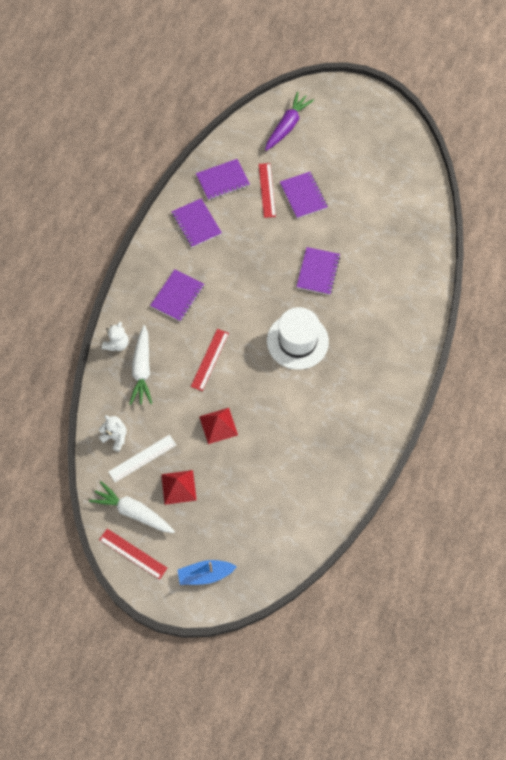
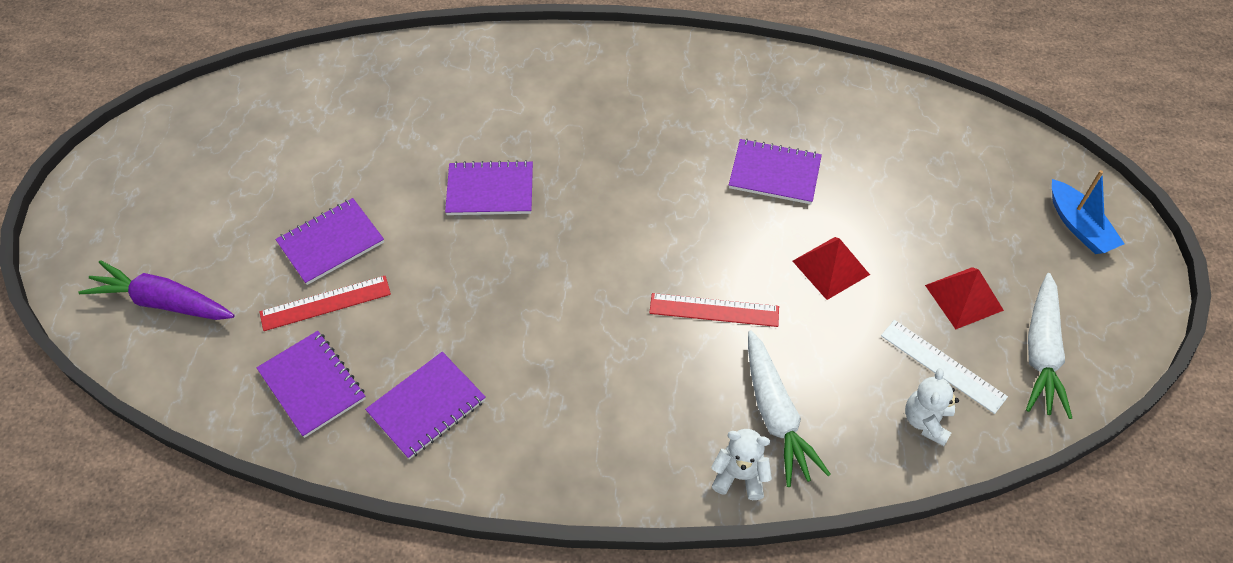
camera: 105 degrees left, 10 degrees down
red ruler [99,529,167,580] -> none
white carrot [130,325,152,405] -> white carrot turned 90 degrees clockwise [748,330,831,487]
purple notebook [150,269,204,322] -> purple notebook moved to [729,139,822,204]
white hat [267,307,329,370] -> none

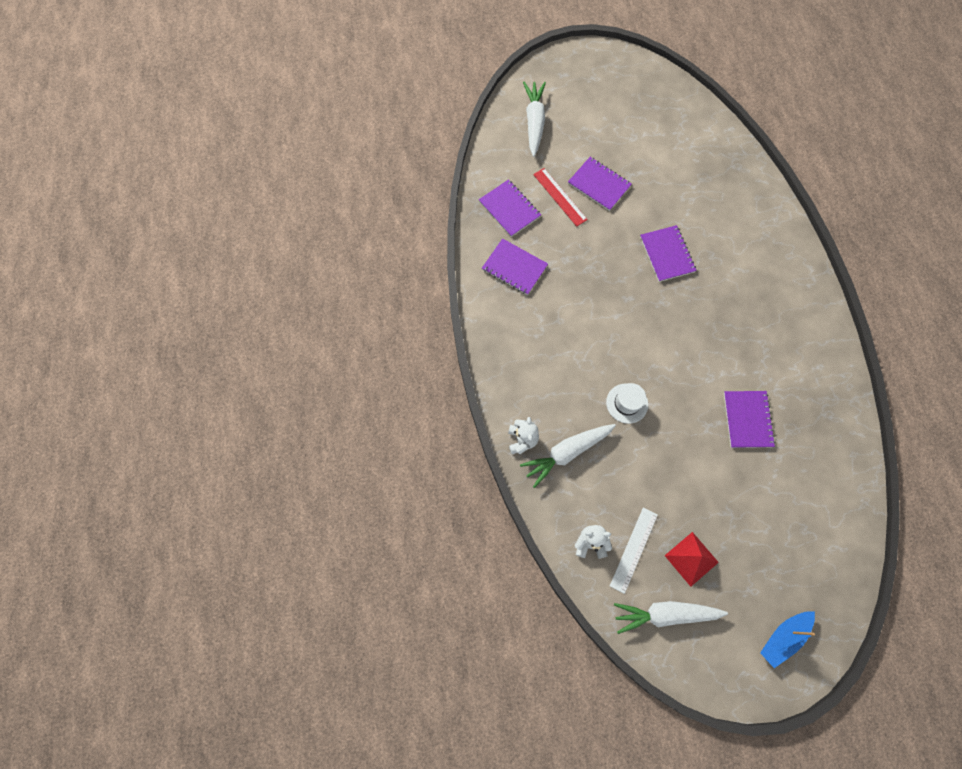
camera: 75 degrees right, 15 degrees up
purple carrot [78,260,235,320] -> white carrot [523,82,546,157]
purple notebook [256,331,366,438] -> purple notebook turned 75 degrees counterclockwise [479,179,541,237]
red ruler [649,293,779,327] -> white hat [606,383,648,424]
red pyramid [793,237,870,300] -> none

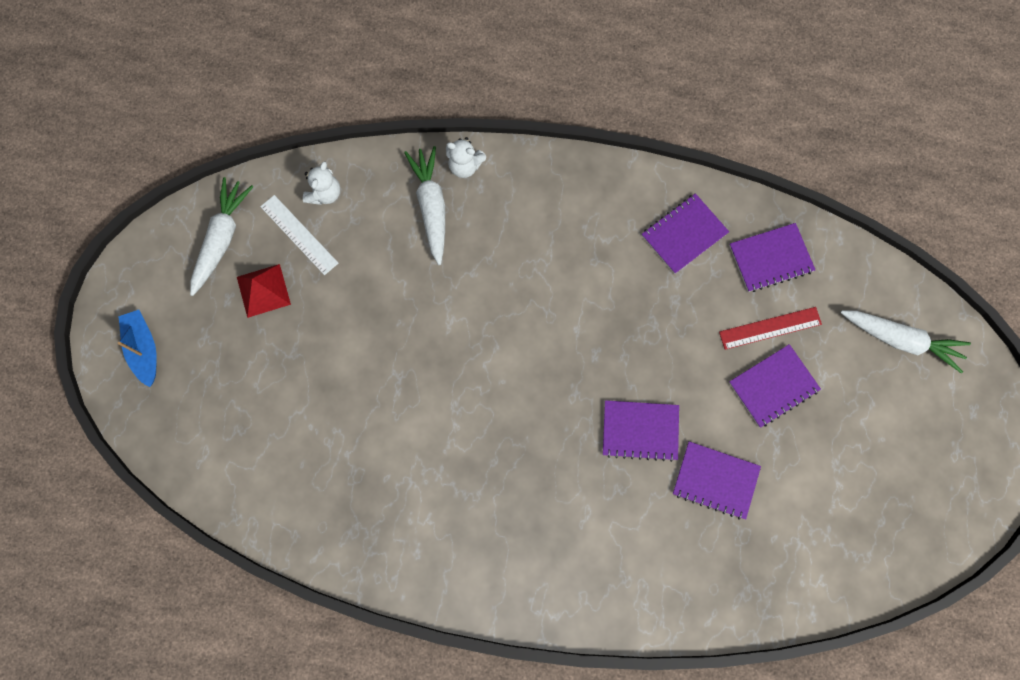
camera: 110 degrees right, 5 degrees up
white hat [606,383,648,424] -> none
purple notebook [724,391,775,448] -> purple notebook moved to [673,441,761,520]

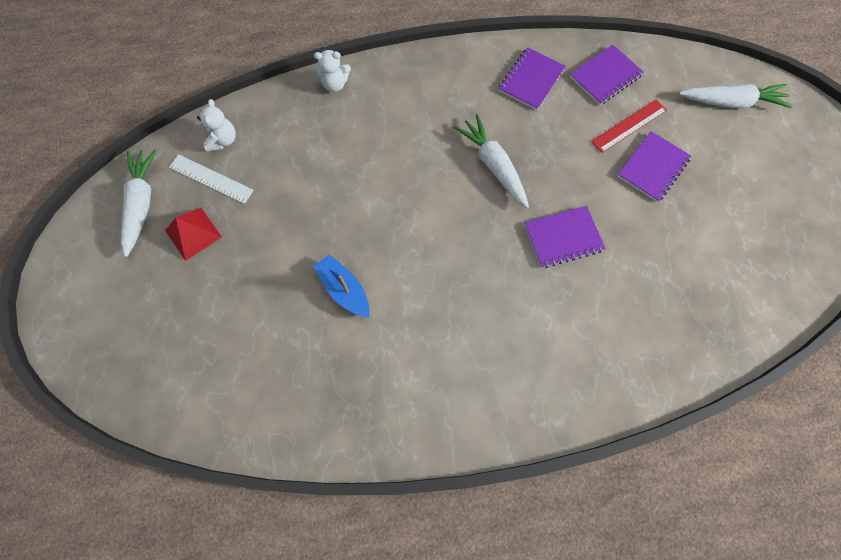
camera: 20 degrees left, 5 degrees down
blue boat [118,310,157,387] -> blue boat moved to [313,254,370,317]
white carrot [404,146,445,265] -> white carrot moved to [454,114,529,208]
purple notebook [673,441,761,520] -> none

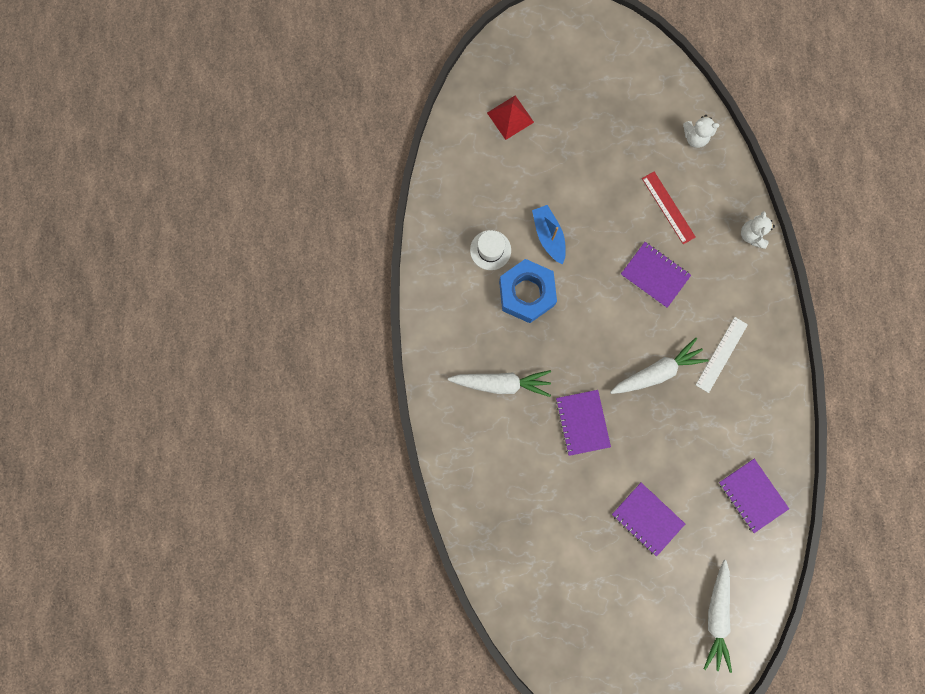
camera: 95 degrees right, 10 degrees up
white carrot [121,149,157,257] -> white carrot moved to [448,370,551,397]
red pyramid [165,208,222,261] -> red pyramid moved to [487,95,534,140]
white ruler [169,154,254,204] -> white ruler moved to [696,317,748,393]
blue boat [313,254,370,317] -> blue boat turned 75 degrees counterclockwise [532,205,566,265]
purple notebook [499,47,566,110] -> purple notebook moved to [621,242,691,308]
red ruler [591,99,667,153] -> red ruler moved to [642,172,696,244]
none -> white hat [470,230,511,270]
none -> blue nut [499,259,557,323]

